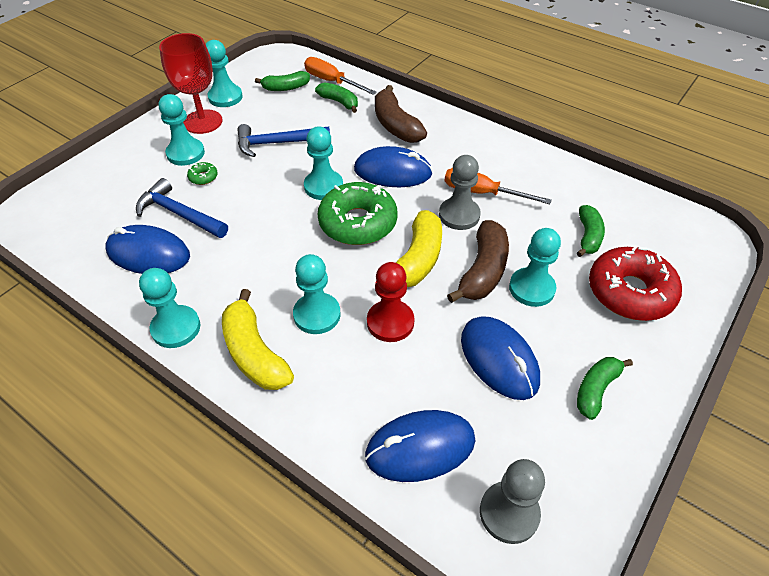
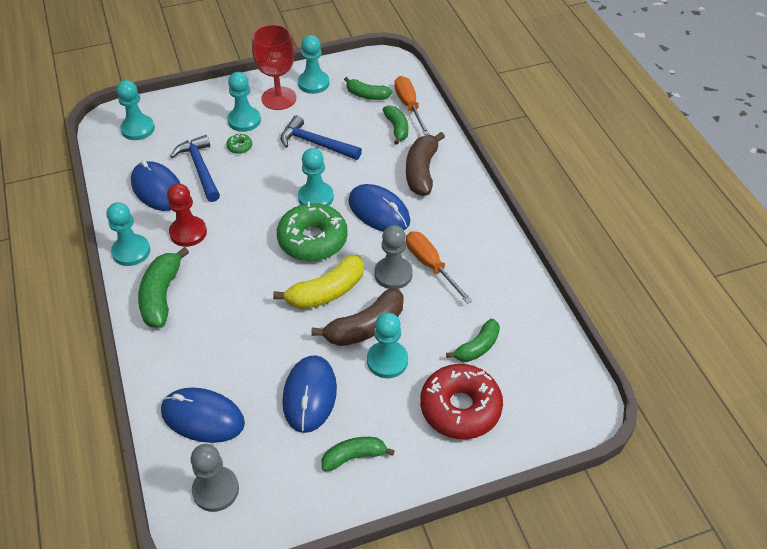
camera: 35 degrees right, 0 degrees up
yellow banana [222,289,294,390] -> green banana [138,247,189,328]
turquoise pawn [293,254,341,334] -> turquoise pawn moved to [116,80,155,140]
red pawn [367,262,414,342] -> red pawn moved to [167,183,207,247]

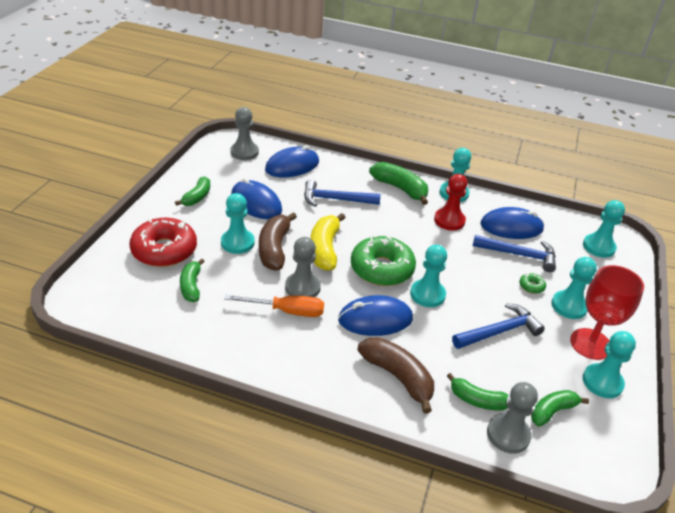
camera: 125 degrees right, 10 degrees down
orange screwdriver [394,76,430,135] -> grey pawn [487,382,538,454]
none -> blue hammer [304,179,381,207]

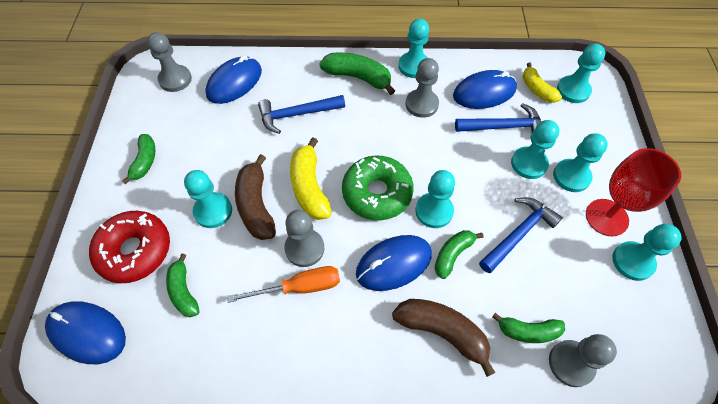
camera: 15 degrees left, 20 degrees up
blue mouse [231,178,282,219] -> blue mouse moved to [45,301,126,364]
red pawn [434,174,468,231] -> grey pawn [405,58,439,118]
green donut [519,273,546,294] -> turquoise pawn [511,120,559,179]
green banana [531,390,589,427] -> green banana moved to [435,230,484,279]
none -> yellow banana [523,62,562,103]

